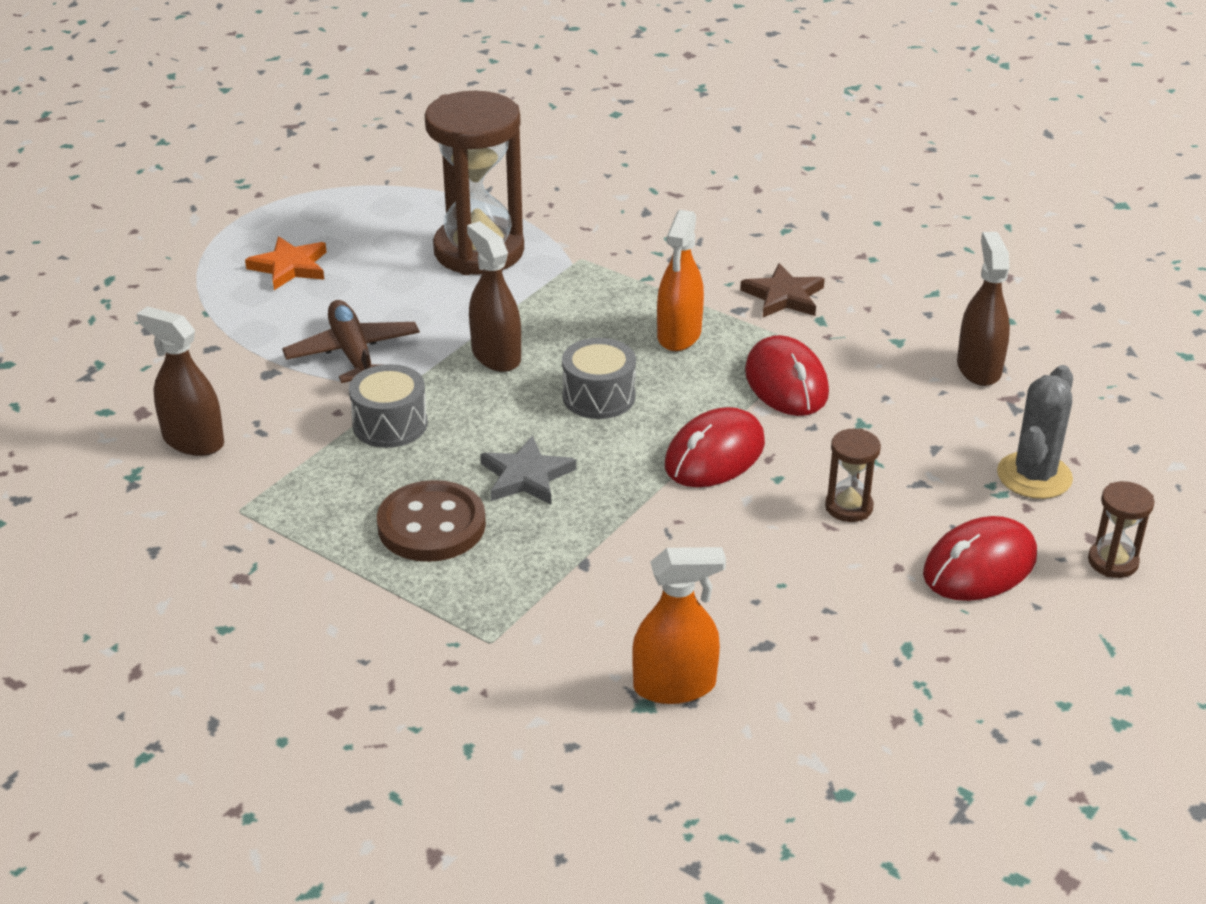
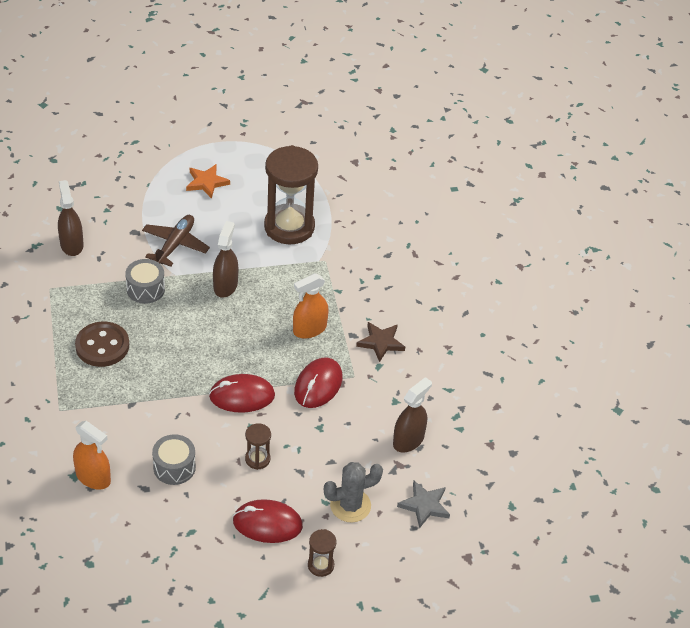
camera: 40 degrees right, 10 degrees up
grey star [480,435,576,504] -> grey star moved to [397,481,450,529]
grey drum [562,338,636,419] -> grey drum moved to [152,434,196,485]

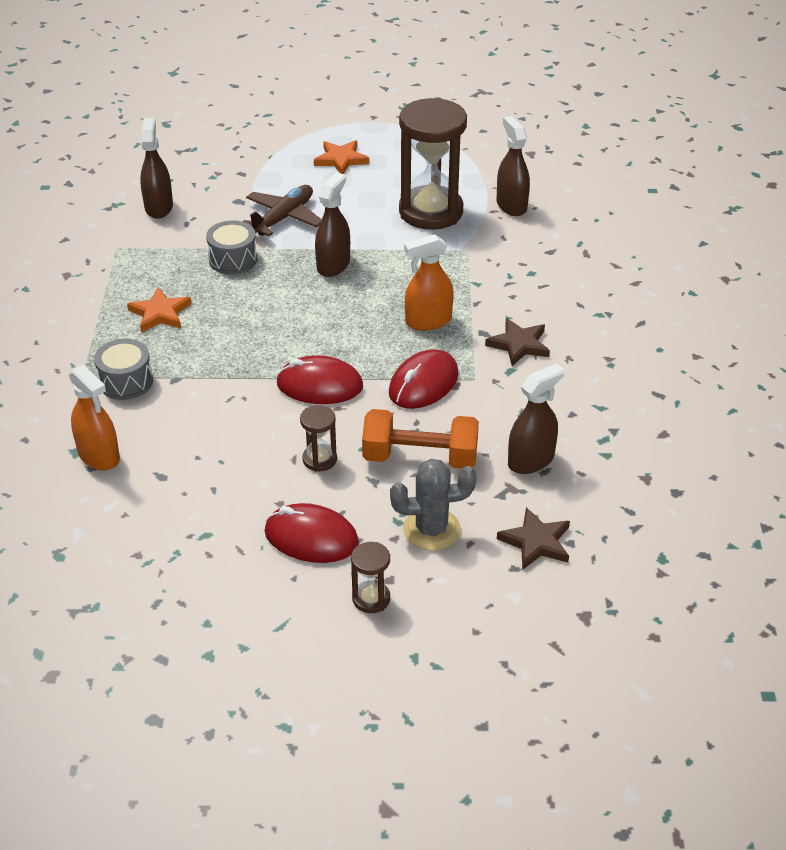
camera: 15 degrees right, 5 degrees down
brown button [75,322,129,367] -> orange star [127,287,192,332]
grey drum [152,434,196,485] -> grey drum moved to [94,339,153,400]
grey star [397,481,450,529] -> brown star [497,507,570,570]
none -> orange dumbbell [362,409,479,469]
none -> brown spray bottle [497,116,530,216]

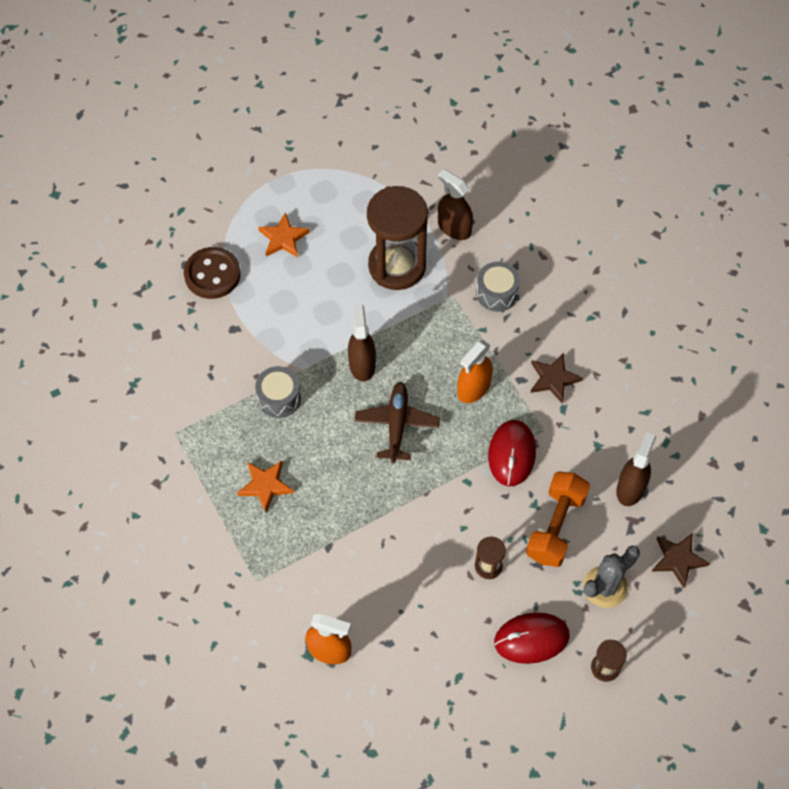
camera: 30 degrees left, 20 degrees up
grey drum [94,339,153,400] -> grey drum moved to [476,262,520,312]
brown spray bottle [140,118,173,219] -> none
brown plane [242,185,322,236] -> brown plane moved to [355,382,440,463]
red mouse [276,355,363,404] -> none
orange dumbbell [362,409,479,469] -> orange dumbbell turned 45 degrees counterclockwise [526,471,590,567]
none -> brown button [184,247,241,299]

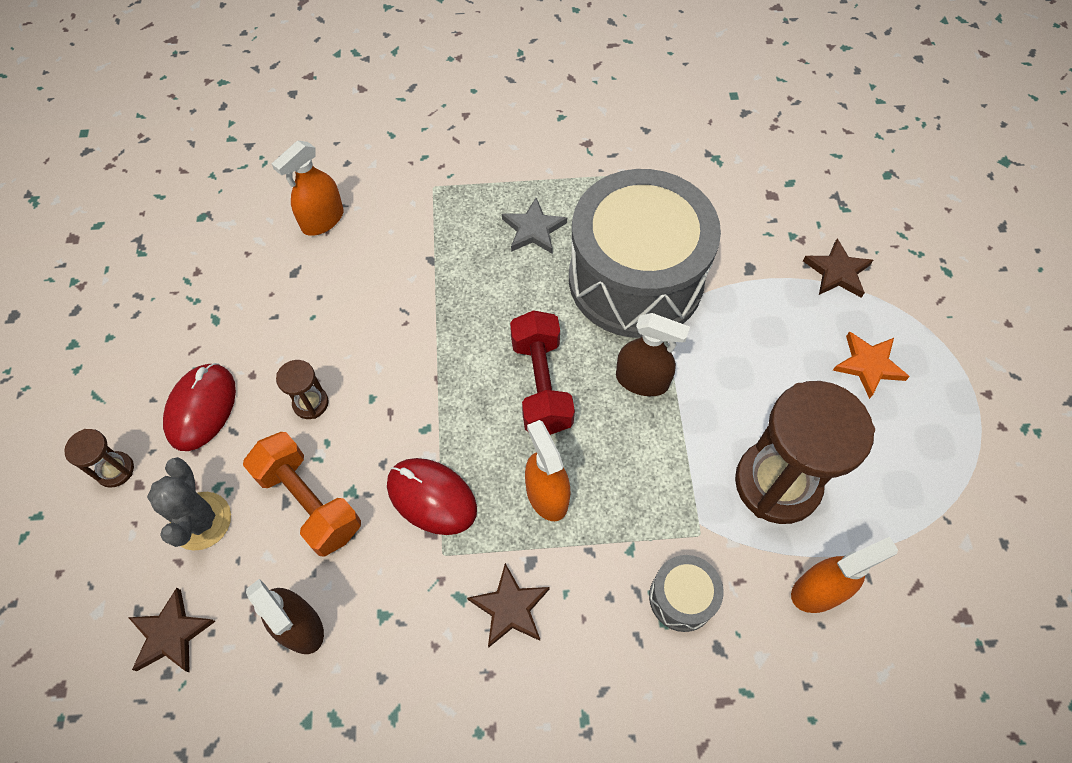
camera: 115 degrees right, 0 degrees up
brown button [184,247,241,299] -> brown star [803,238,873,298]
orange star [237,461,294,512] -> grey star [502,198,567,253]
grey drum [255,366,301,418] -> grey drum [569,169,721,338], size x2.48
brown plane [355,382,440,463] -> red dumbbell [510,310,575,435]
brown spray bottle [438,169,473,240] -> orange spray bottle [791,537,898,613]

